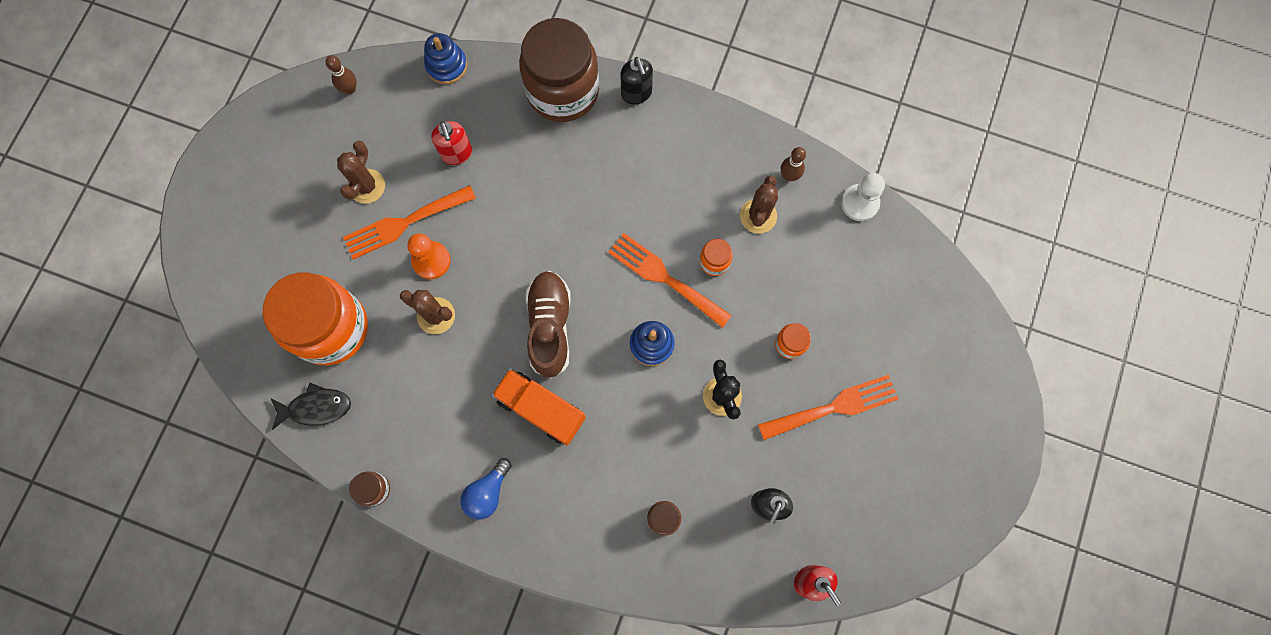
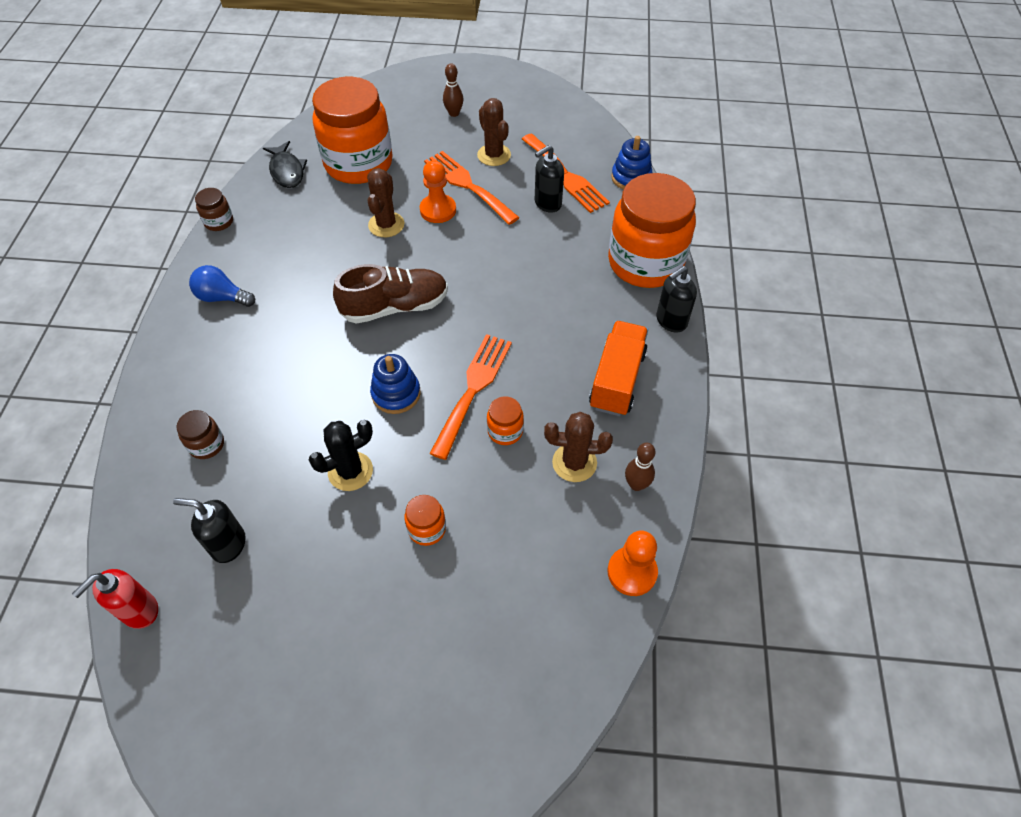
camera: 75 degrees right, 20 degrees down
brown bowling pin [325,55,357,94] -> brown bowling pin moved to [443,63,463,117]
brown cactus [337,141,385,204] -> brown cactus turned 60 degrees clockwise [477,98,511,166]
red soap dispenser [431,121,472,165] -> black soap dispenser [535,145,564,213]
orange truck [492,368,586,446] -> orange truck moved to [589,321,648,416]
brown jar [519,18,599,122] -> orange jar [608,173,696,288]
orange fork [758,375,898,440] -> orange fork moved to [522,133,610,213]
white pawn [841,173,885,221] -> orange pawn [608,530,658,596]

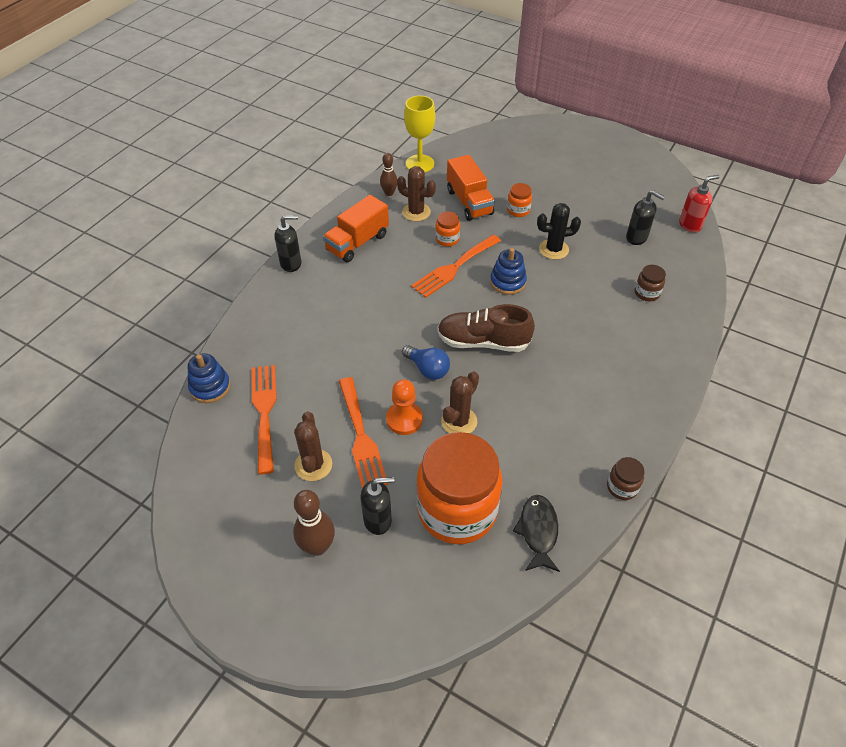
camera: 155 degrees left, 5 degrees down
blue light bulb [189,265,255,307] -> blue light bulb moved to [402,345,450,380]
brown bowling pin [443,63,463,117] -> brown bowling pin [293,490,335,556], size x1.54
black soap dispenser [535,145,564,213] -> black soap dispenser moved to [361,477,395,535]
orange jar [608,173,696,288] -> none
orange pawn [608,530,658,596] -> yellow goblet [404,96,435,173]
none -> orange truck [447,155,495,221]

